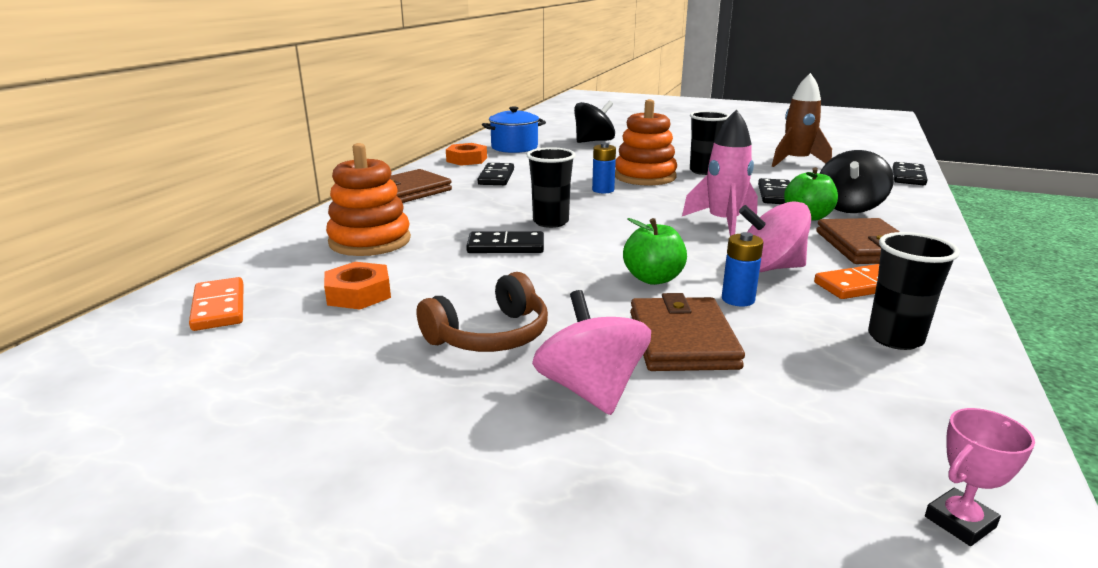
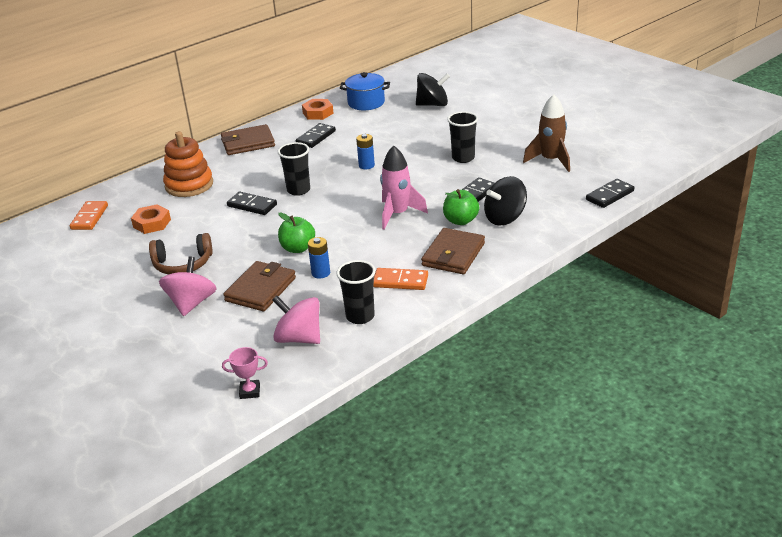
camera: 30 degrees right, 10 degrees up
orange stacking toy [615,99,677,186] -> none
pink spinning top [739,201,811,272] -> pink spinning top moved to [273,296,320,344]

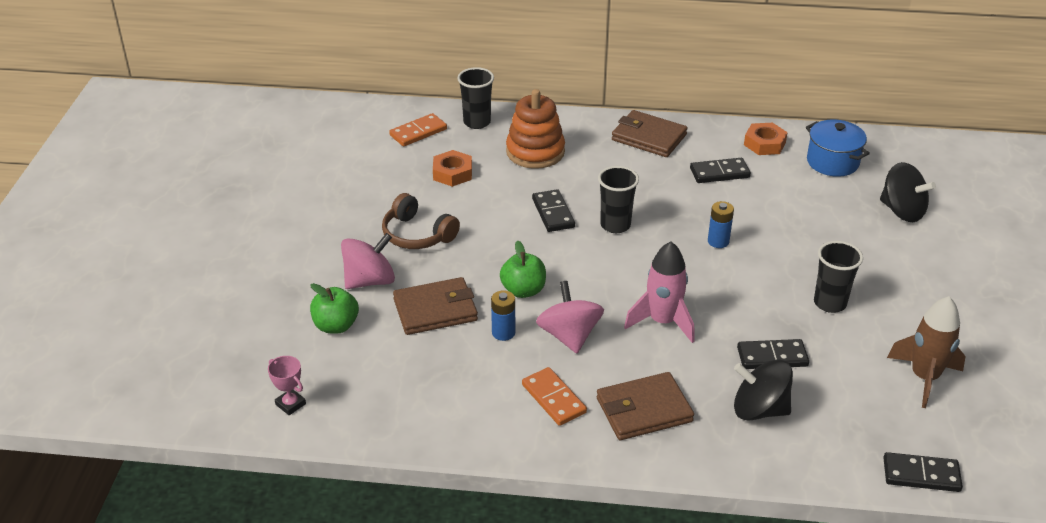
camera: 45 degrees right, 5 degrees up
pink spinning top [273,296,320,344] -> pink spinning top moved to [536,281,604,353]
black cup [337,260,376,324] -> black cup moved to [457,67,494,129]
green apple [443,189,479,225] -> green apple moved to [310,283,359,334]

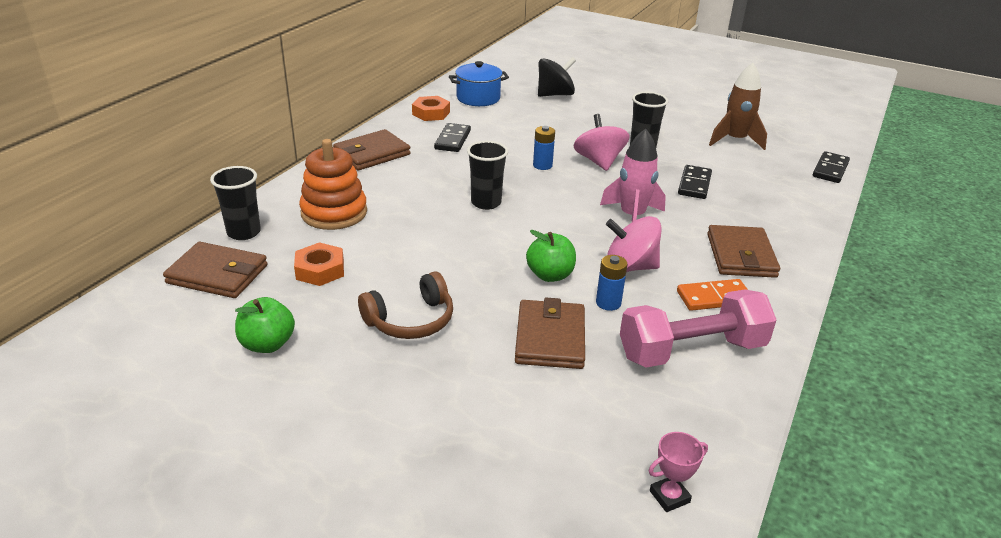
camera: 70 degrees left, 5 degrees down
green apple [310,283,359,334] -> green apple moved to [235,297,295,353]
pink spinning top [341,233,395,289] -> pink spinning top moved to [573,114,630,171]
orange domino [389,113,447,147] -> brown wallet [163,242,267,298]
black domino [532,189,575,232] -> none
black spinning top [734,360,793,421] -> none
none -> pink dumbbell [620,289,776,368]

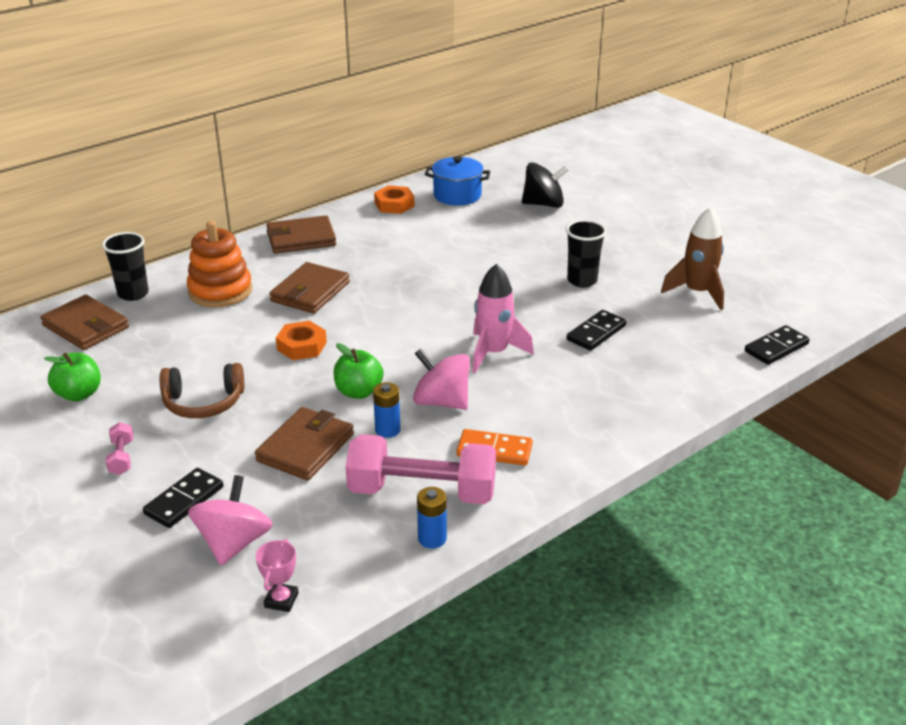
camera: 25 degrees right, 0 degrees up
orange nut [294,242,344,286] -> orange nut moved to [276,321,327,360]
black domino [434,123,471,152] -> black domino moved to [143,468,223,528]
black cup [467,141,508,210] -> none
blue battery [533,126,555,170] -> blue battery moved to [417,487,447,549]
pink spinning top [573,114,630,171] -> pink spinning top moved to [188,475,273,565]
pink trophy [649,432,708,512] -> pink trophy turned 75 degrees counterclockwise [256,539,299,612]
brown wallet [707,225,780,278] -> brown wallet moved to [269,262,350,313]
none -> pink dumbbell [106,422,134,475]

